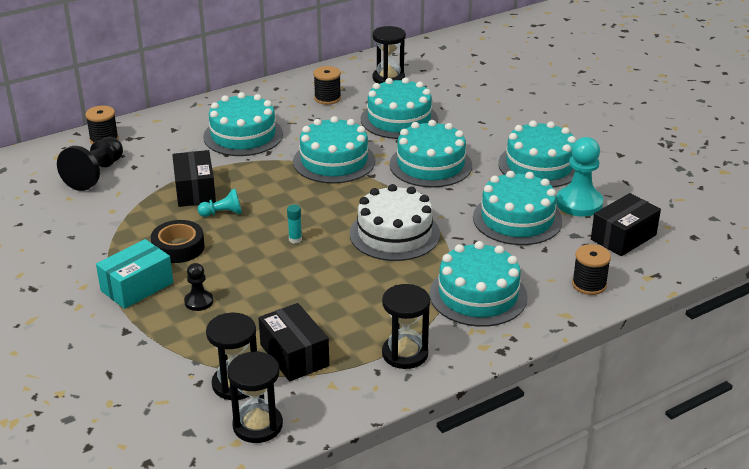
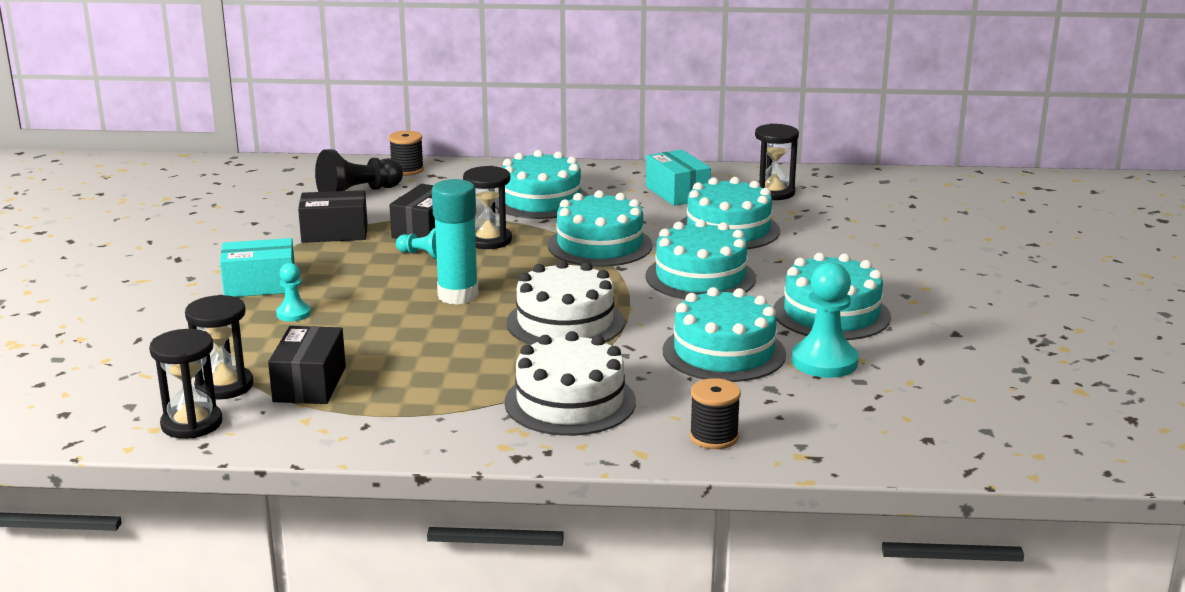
camera: 35 degrees right, 10 degrees down
black tape [151,220,205,263] -> none
black pawn [184,263,213,311] -> turquoise pawn [276,263,311,322]
turquoise glue stick [287,204,302,244] -> turquoise glue stick [432,179,479,305], size x2.46
black spool [313,66,341,105] -> turquoise box [646,150,711,206]
black hourglass [382,284,430,369] -> black hourglass moved to [463,166,512,249]
turquoise cake [430,241,528,327] -> white cake [504,331,636,436]
black box [591,193,661,256] -> black box moved to [298,190,367,243]

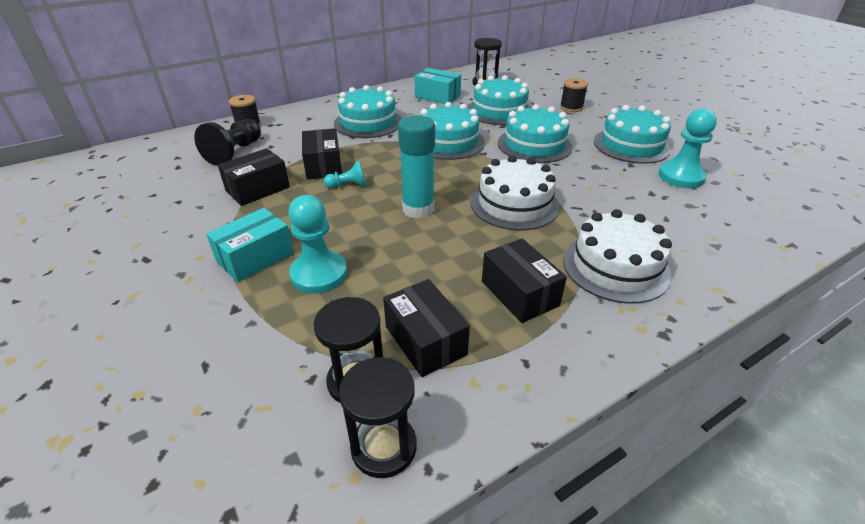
camera: 35 degrees left, 15 degrees up
turquoise pawn [276,263,311,322] -> turquoise pawn [288,195,347,293], size x1.82
black hourglass [463,166,512,249] -> none
turquoise cake [663,287,786,382] -> none
black spool [690,378,741,449] -> black spool moved to [560,78,588,112]
none -> black box [482,238,567,323]

